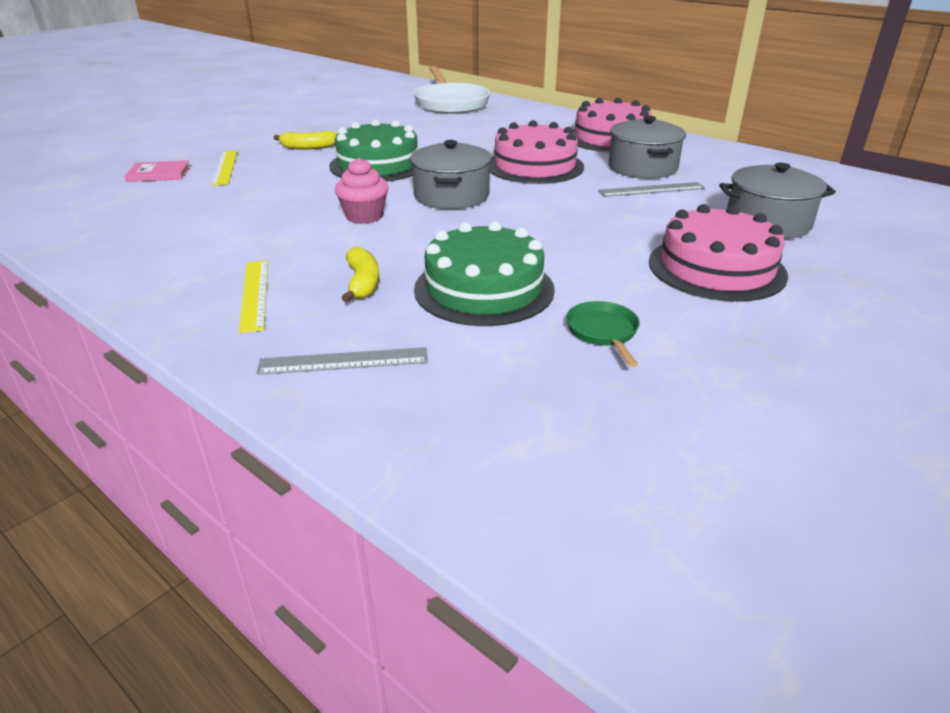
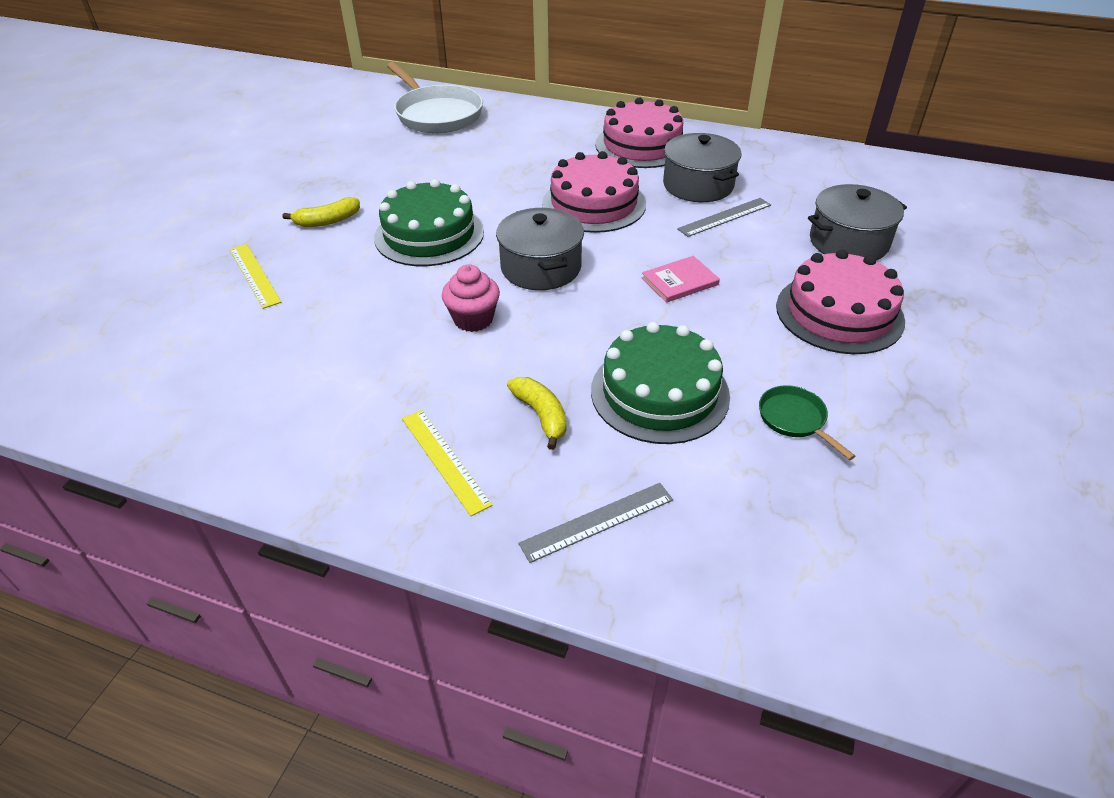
camera: 20 degrees left, 10 degrees up
pink book [124,160,190,182] -> pink book moved to [642,256,720,303]

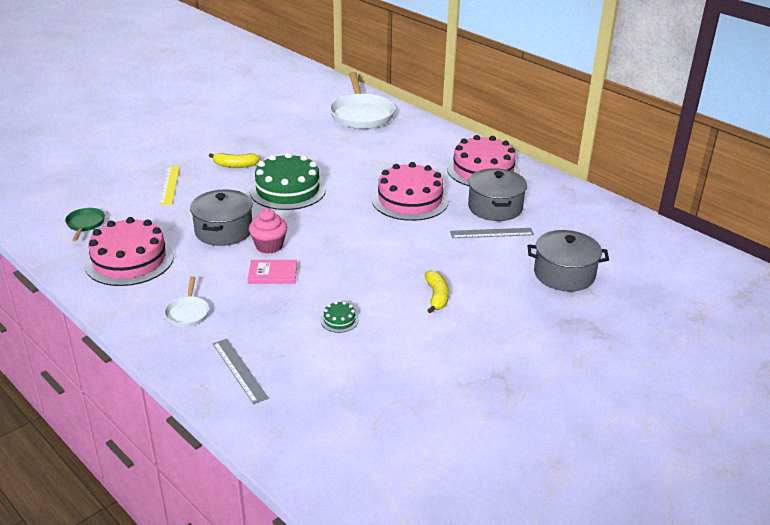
camera: 25 degrees right, 10 degrees down
yellow ruler [402,410,492,516] -> white pan [164,276,209,327]
grey pot [496,208,584,290] -> grey pot moved to [190,189,253,246]
yellow banana [507,377,567,450] -> yellow banana moved to [425,270,449,313]
grey ruler [519,483,673,563] -> grey ruler turned 60 degrees clockwise [213,339,269,404]
green cake [591,322,730,444] -> green cake [321,301,359,333], size x0.40
pink book [642,256,720,303] -> pink book moved to [248,260,297,284]
green pan [759,385,855,460] -> green pan moved to [65,208,105,242]
pink cake [776,249,905,354] -> pink cake moved to [84,217,174,286]

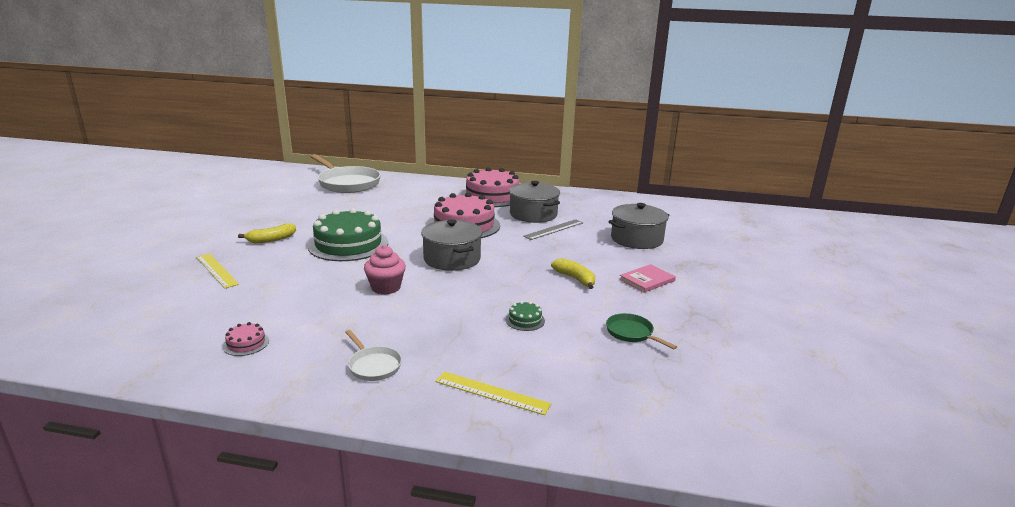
camera: 35 degrees left, 10 degrees down
green pan [65,208,105,242] -> green pan moved to [606,313,677,350]
pink cake [84,217,174,286] -> pink cake [223,322,269,356], size x0.40
grey pot [190,189,253,246] -> grey pot moved to [421,219,483,271]
grey ruler [213,339,269,404] -> yellow ruler [435,371,551,415]
pink book [248,260,297,284] -> pink book moved to [619,264,676,293]

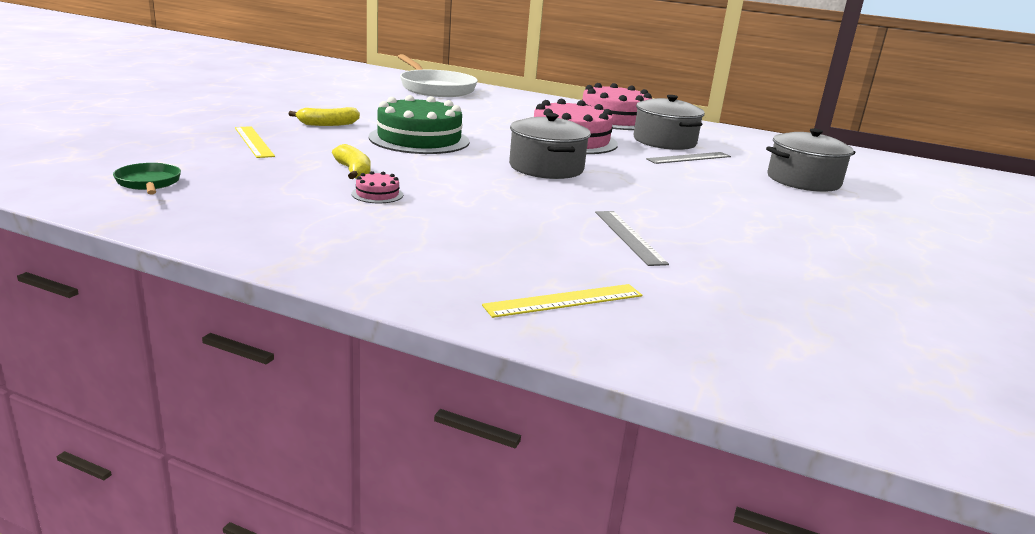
camera: 10 degrees right, 0 degrees up
pink cake [223,322,269,356] -> pink cake moved to [352,171,403,203]
white pan [345,330,402,381] -> none
pink cupcake [364,245,406,295] -> none
yellow ruler [435,371,551,415] -> yellow ruler turned 60 degrees counterclockwise [482,284,642,318]
green cake [506,301,545,331] -> grey ruler [595,211,669,266]
yellow banana [551,258,595,289] -> yellow banana moved to [332,144,370,179]
green pan [606,313,677,350] -> green pan moved to [113,163,181,195]
pink book [619,264,676,293] -> none

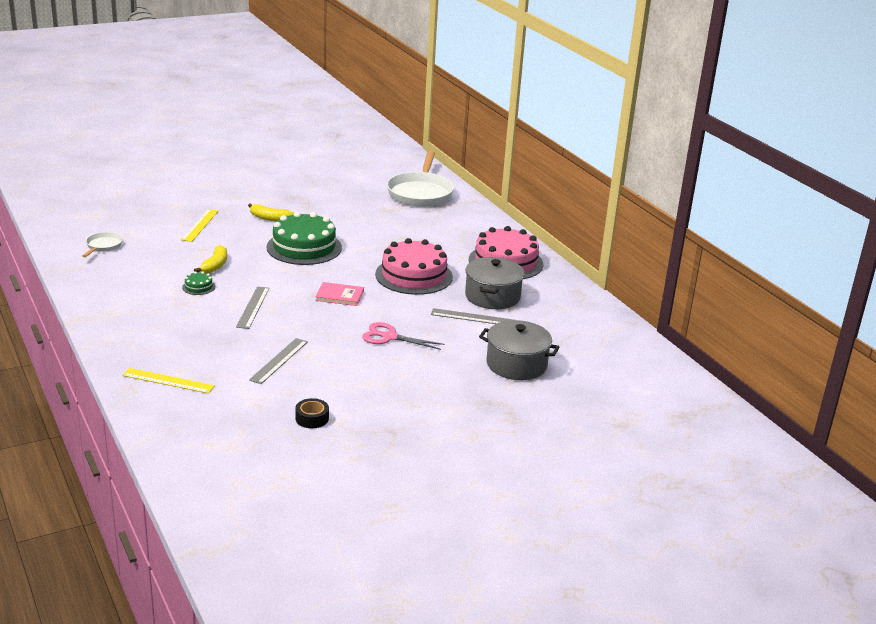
camera: 40 degrees right, 5 degrees up
green pan [113,163,181,195] -> white pan [82,232,123,257]
pink cake [352,171,403,203] -> green cake [182,271,215,295]
grey pot [509,113,591,179] -> pink book [315,282,364,306]
none -> grey ruler [236,286,270,329]
none -> black tape [295,398,329,428]
none -> pink scissors [362,322,445,350]

